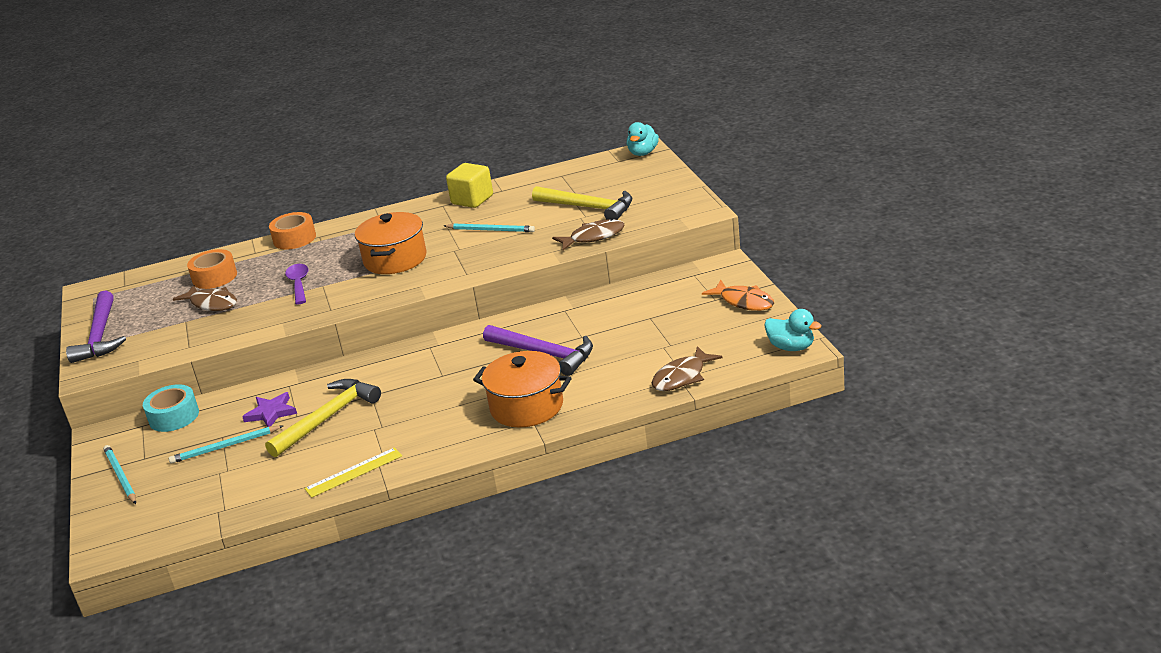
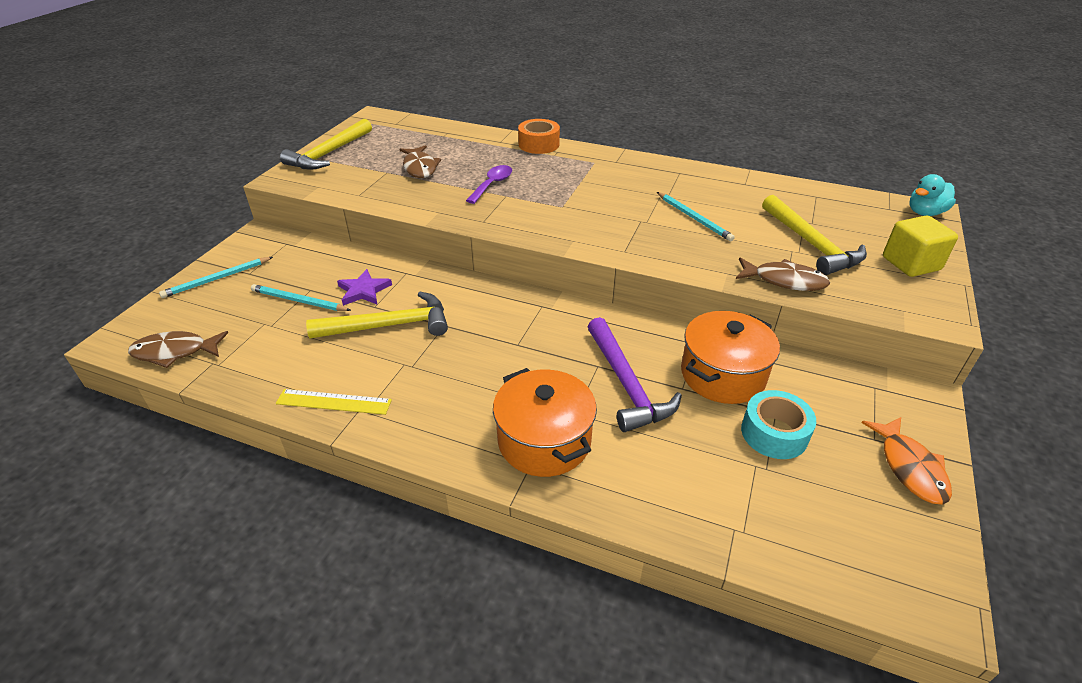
camera: 35 degrees right, 10 degrees up
purple hammer [66,290,126,363] -> yellow hammer [280,119,372,170]
turquoise pencil [103,445,136,504] -> turquoise pencil turned 135 degrees counterclockwise [159,257,273,298]
turquoise tape [143,384,199,432] -> turquoise tape moved to [741,390,816,459]
orange tape [187,249,237,289] -> none
orange pot [355,212,427,274] -> orange pot moved to [681,311,780,404]
yellow cube [446,163,493,208] -> yellow cube moved to [883,215,958,277]
brown fish [652,346,723,391] -> brown fish moved to [128,331,228,368]
turquoise duck [764,309,821,351] -> none

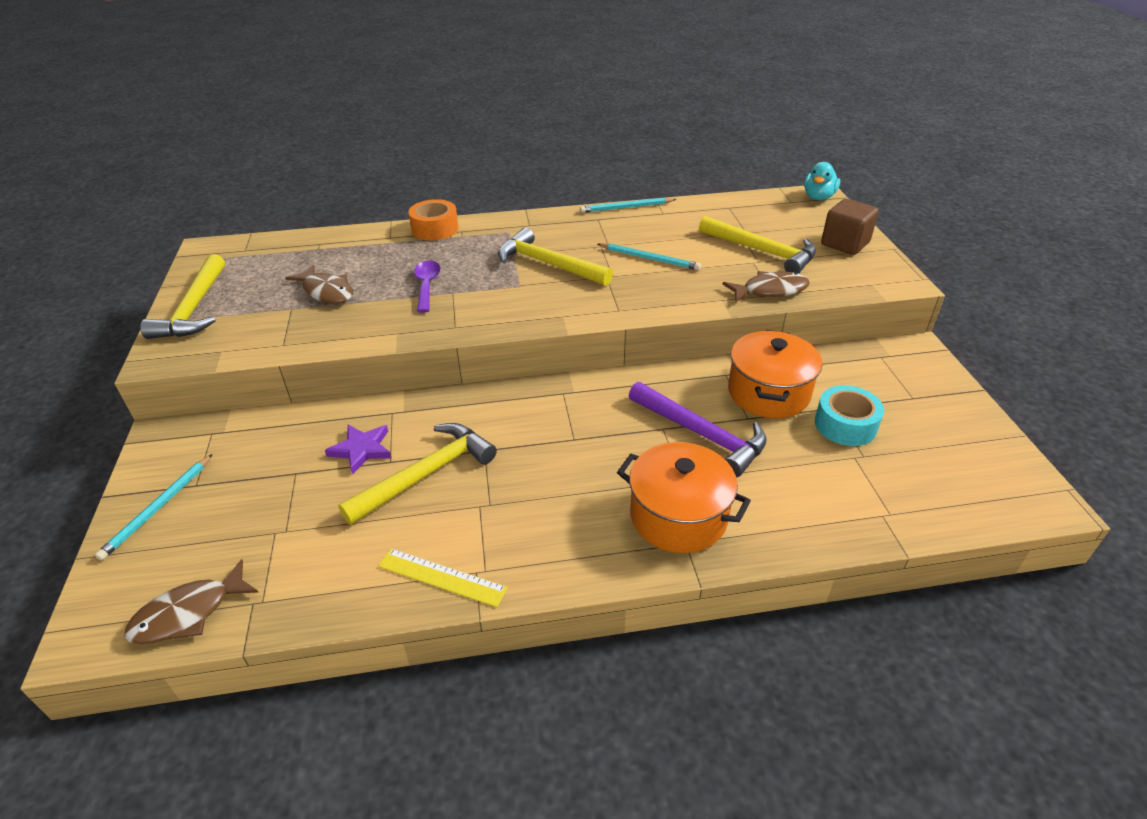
camera: 30 degrees left, 0 degrees up
turquoise pencil [251,284,351,311] -> turquoise pencil moved to [580,197,677,213]
yellow ruler [276,389,392,415] -> yellow ruler turned 45 degrees clockwise [378,548,508,607]
orange fish [861,417,952,505] -> none
yellow cube [883,215,958,277] -> brown cube [821,199,879,255]
none -> yellow hammer [498,227,613,286]

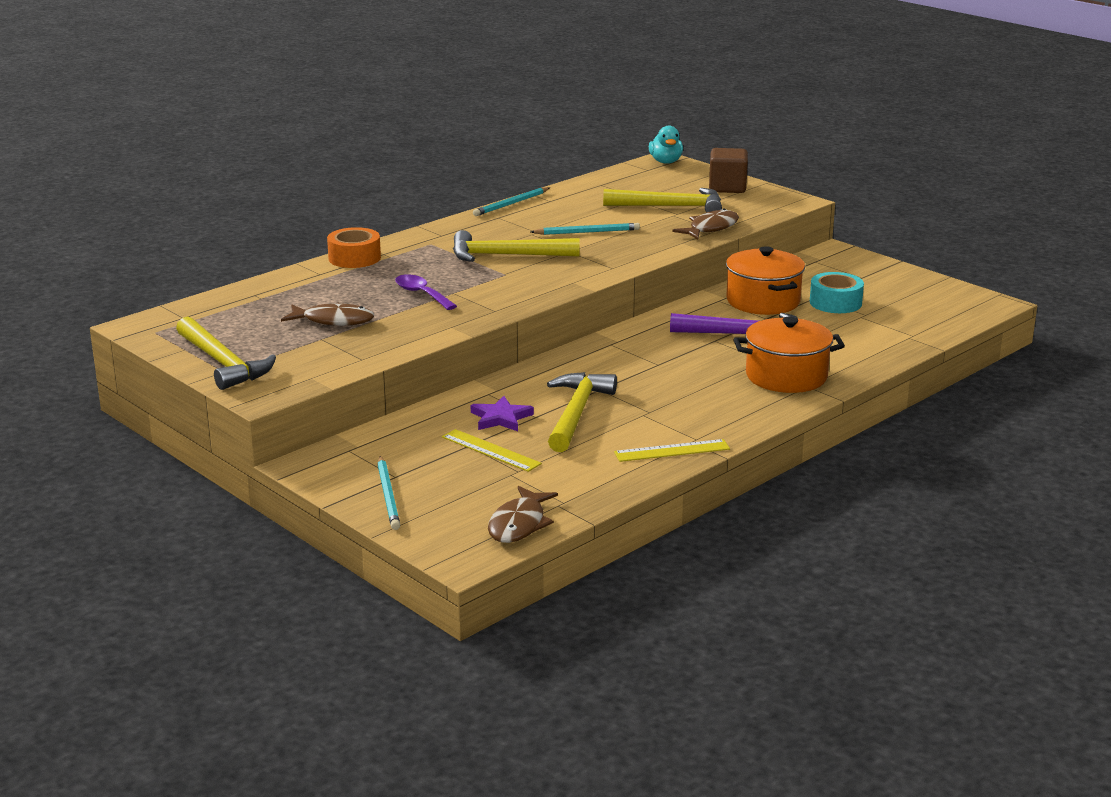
camera: 35 degrees left, 15 degrees down
none -> yellow ruler [442,429,542,472]

